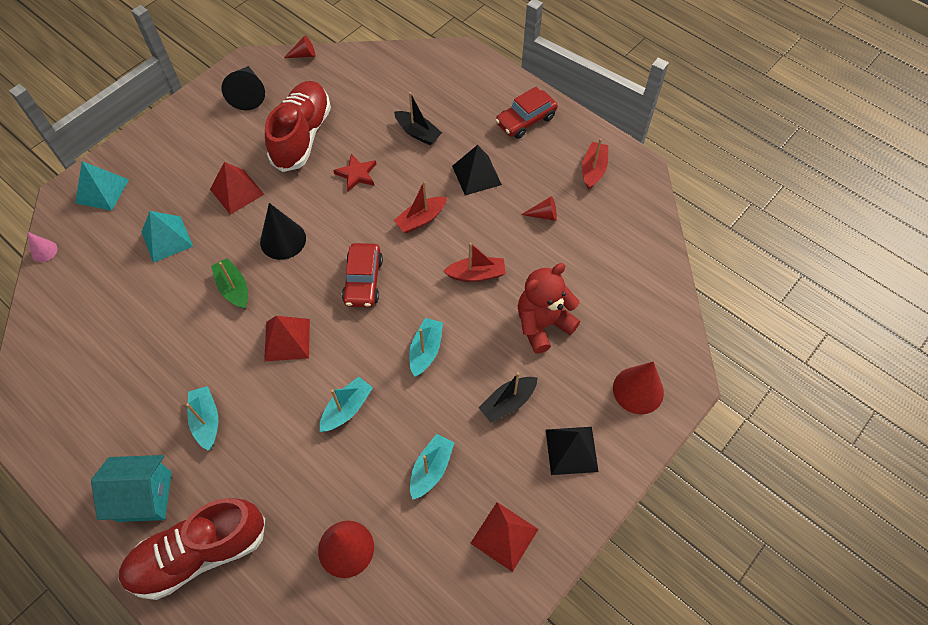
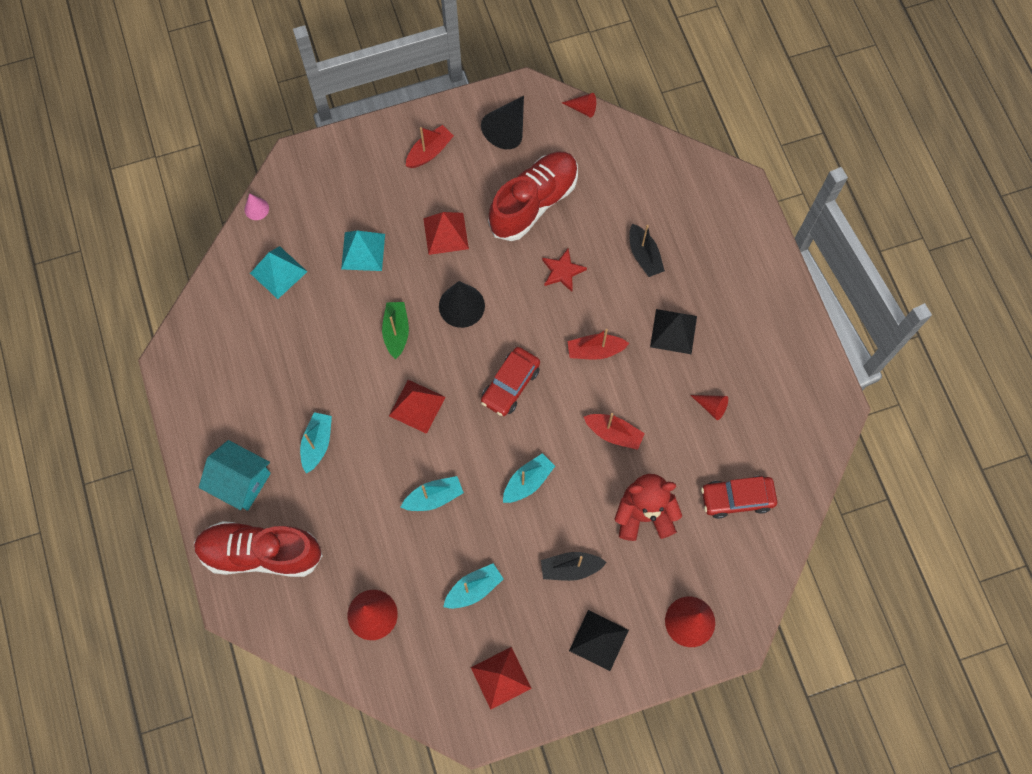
camera: 30 degrees right, 10 degrees up
turquoise pyramid [75,161,129,211] -> turquoise pyramid moved to [250,246,308,299]
red car [495,87,558,139] -> red car moved to [701,476,777,519]
red boat [582,138,608,190] -> red boat moved to [406,125,454,168]

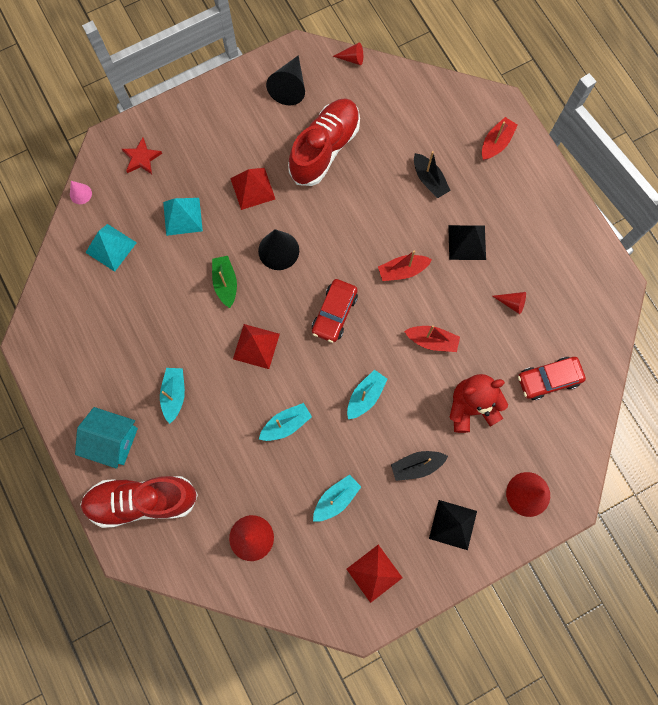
camera: 10 degrees left, 5 degrees up
red boat [406,125,454,168] -> red boat moved to [482,117,518,160]
red star [542,249,587,292] -> red star moved to [122,138,162,174]

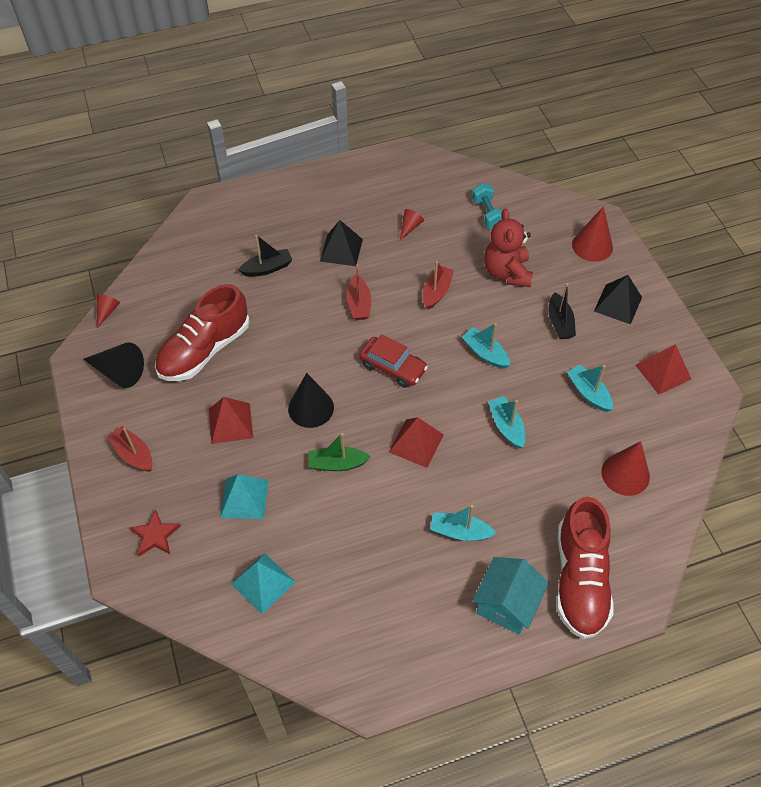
camera: 80 degrees left, 20 degrees down
pink cone [70,181,92,204] -> none
red shoe [288,98,360,186] -> red shoe turned 90 degrees counterclockwise [155,284,250,381]
red boat [482,117,518,160] -> red boat moved to [107,426,153,472]
red car [518,357,586,400] -> turquoise dumbbell [472,183,503,229]

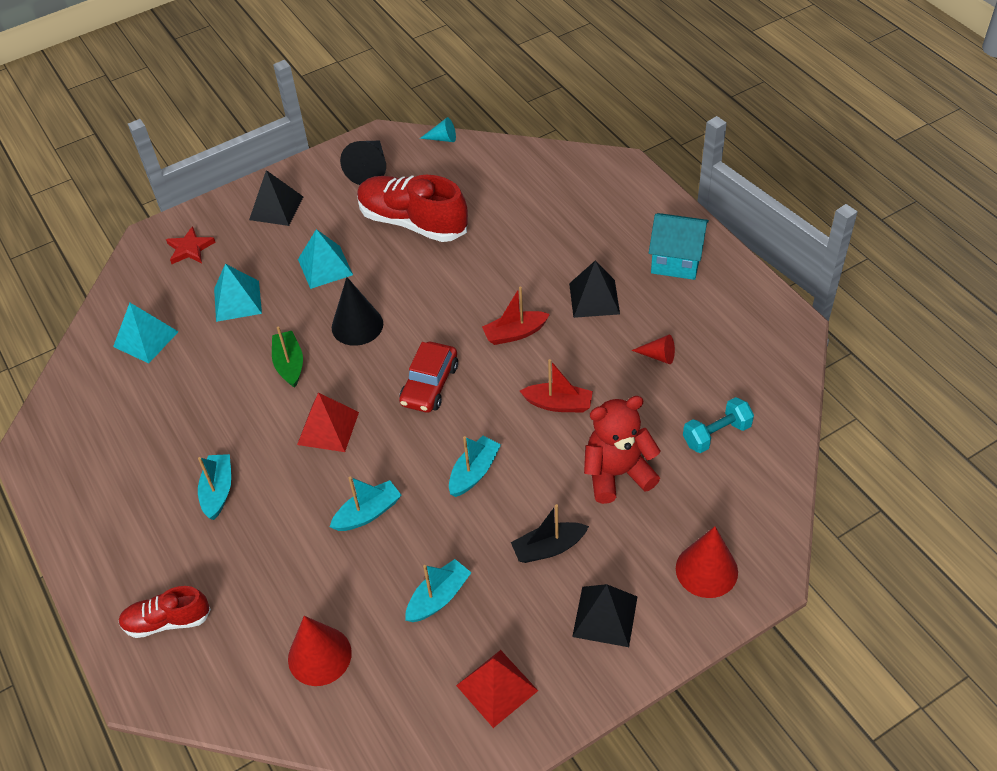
camera: 80 degrees right, 5 degrees down
red cone [97,294,120,328] -> turquoise cone [420,117,456,142]
red boat [107,426,153,472] -> black pyramid [249,170,303,226]
red pyramid [209,397,253,444] -> turquoise pyramid [298,229,353,289]
black boat [238,235,292,277] -> none
turquoise house [472,557,549,634] -> turquoise house moved to [649,213,709,280]
red shoe [557,497,614,639] -> red shoe [118,586,211,638], size x0.56

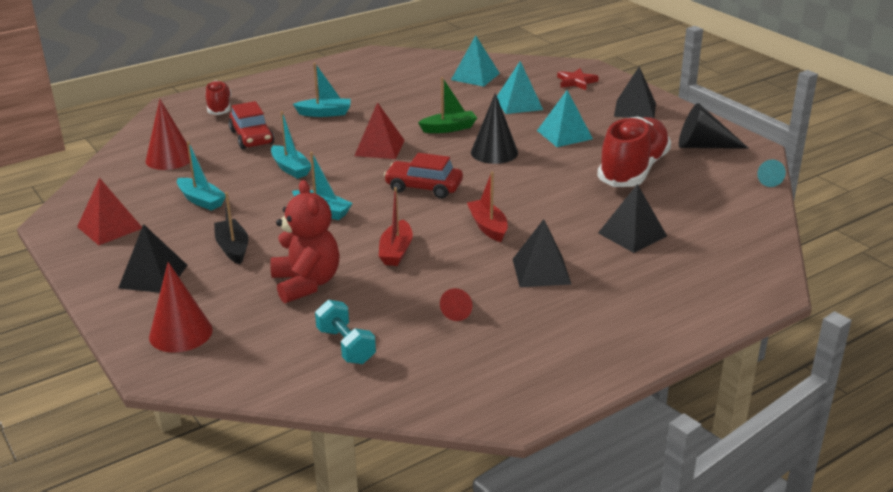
camera: 85 degrees right, 20 degrees down
turquoise house [649,213,709,280] -> none
none -> red car [229,101,274,149]
none -> black pyramid [598,184,667,253]

